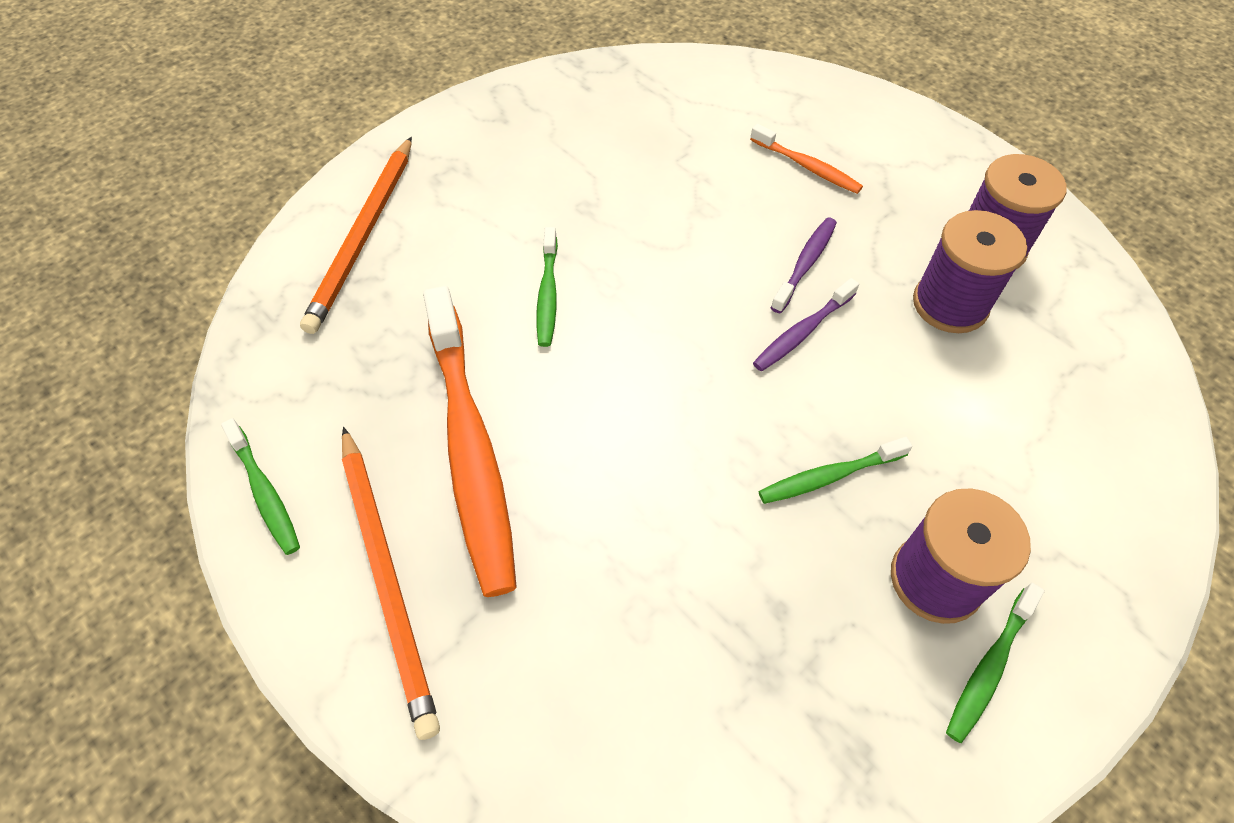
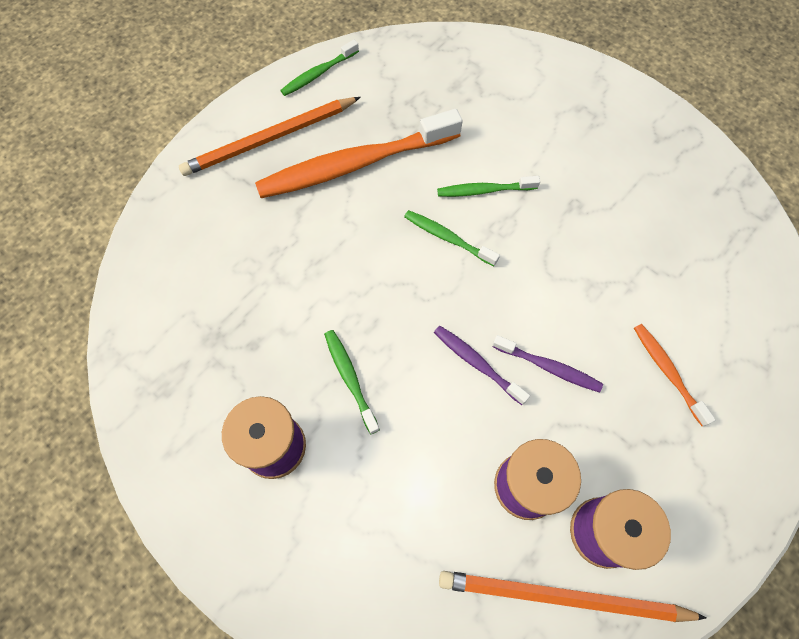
camera: 85 degrees right, 10 degrees up
orange pencil [300,137,412,334] -> orange pencil moved to [439,571,707,622]
orange toothbrush [750,124,863,194] -> orange toothbrush turned 120 degrees clockwise [634,324,716,426]
green toothbrush [946,583,1045,743] -> green toothbrush moved to [404,210,500,266]

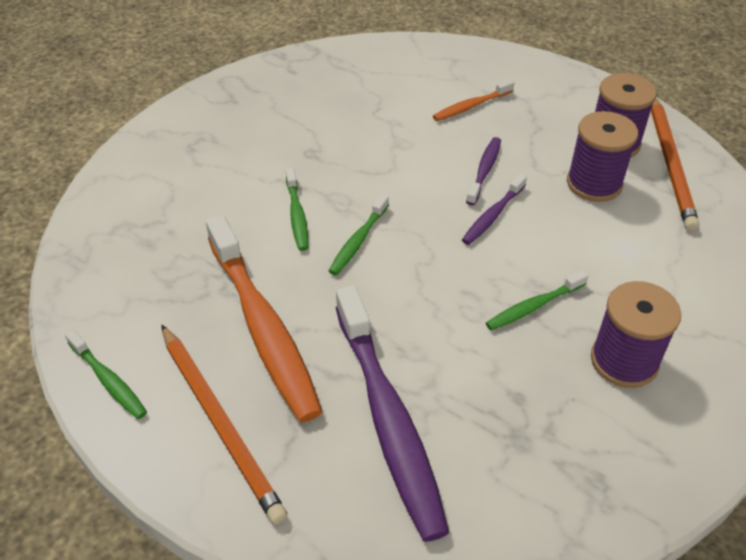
camera: 95 degrees left, 20 degrees down
none -> purple toothbrush [336,285,449,542]

